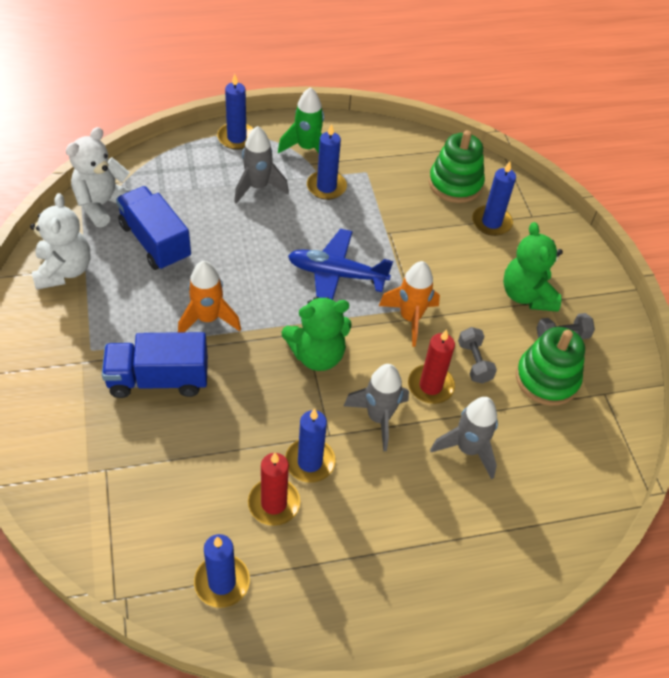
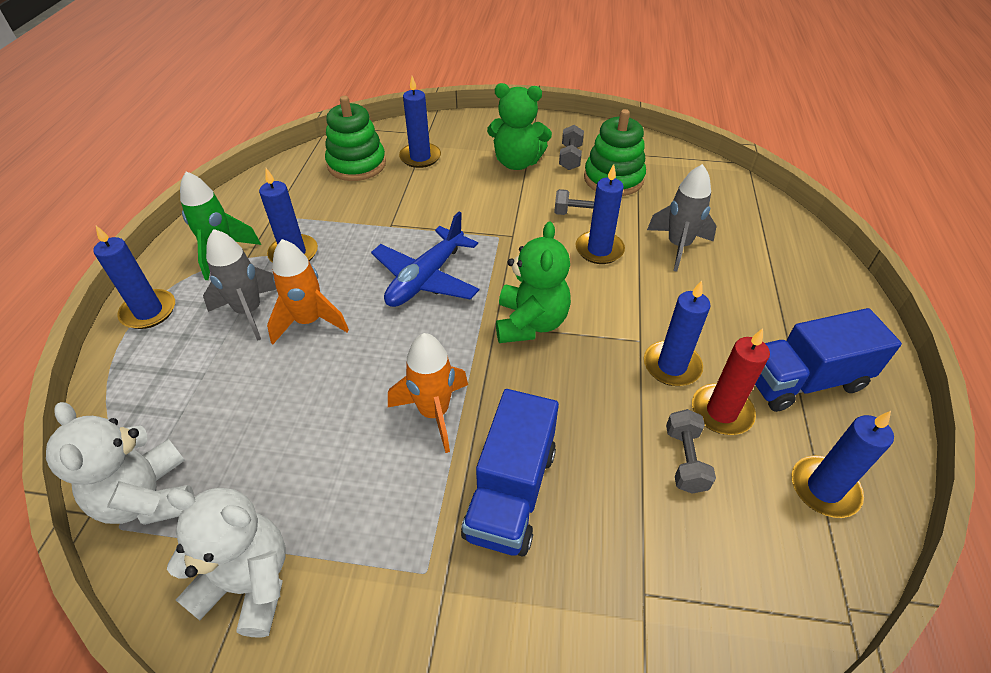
camera: 65 degrees left, 5 degrees down
blue truck [116,186,191,270] -> blue truck moved to [755,308,902,412]
grey rocket [344,364,409,451] -> none
orange rocket [379,261,440,347] -> orange rocket moved to [267,239,349,345]
red candle [408,329,455,404] -> blue candle [575,164,625,264]
none -> grey dumbbell [666,409,716,494]

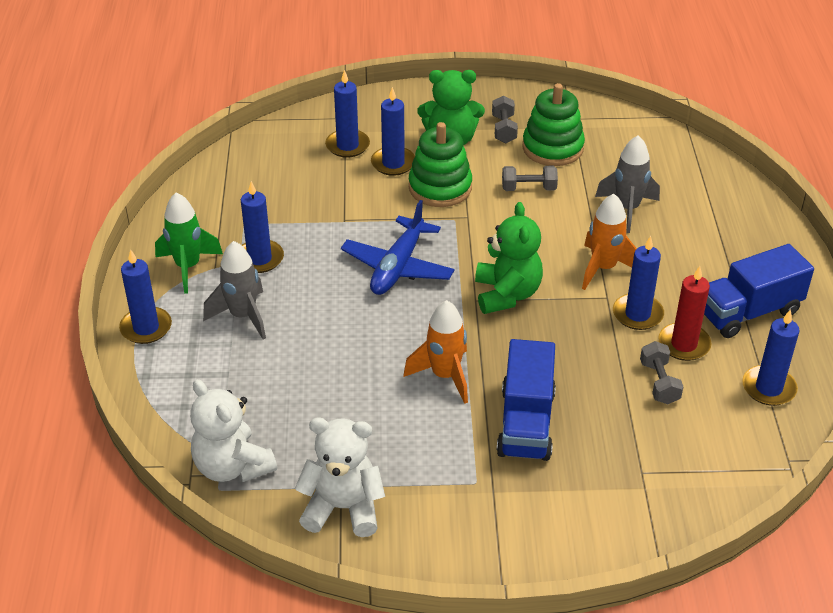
camera: 10 degrees left, 5 degrees down
orange rocket [267,239,349,345] -> orange rocket moved to [582,194,637,290]
green stacking toy [325,96,386,181] -> green stacking toy moved to [409,122,472,207]
blue candle [575,164,625,264] -> blue candle moved to [371,87,415,176]

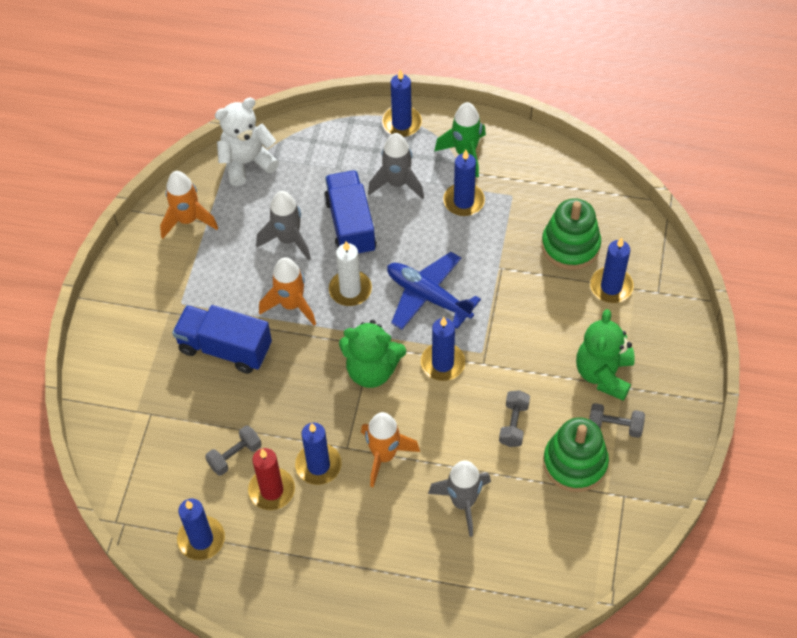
camera: 105 degrees right, 15 degrees up
white teddy bear [295,417,385,537] -> orange rocket [160,171,218,239]
blue candle [371,87,415,176] -> blue candle moved to [421,317,465,381]
green stacking toy [409,122,472,207] -> green stacking toy moved to [542,199,601,270]
grey dumbbell [640,341,683,404] -> grey dumbbell turned 45 degrees counterclockwise [205,426,261,476]
blue truck [704,244,814,338] -> blue truck moved to [324,170,377,256]
none -> grey rocket [256,191,311,261]
none -> white candle [329,241,372,306]

